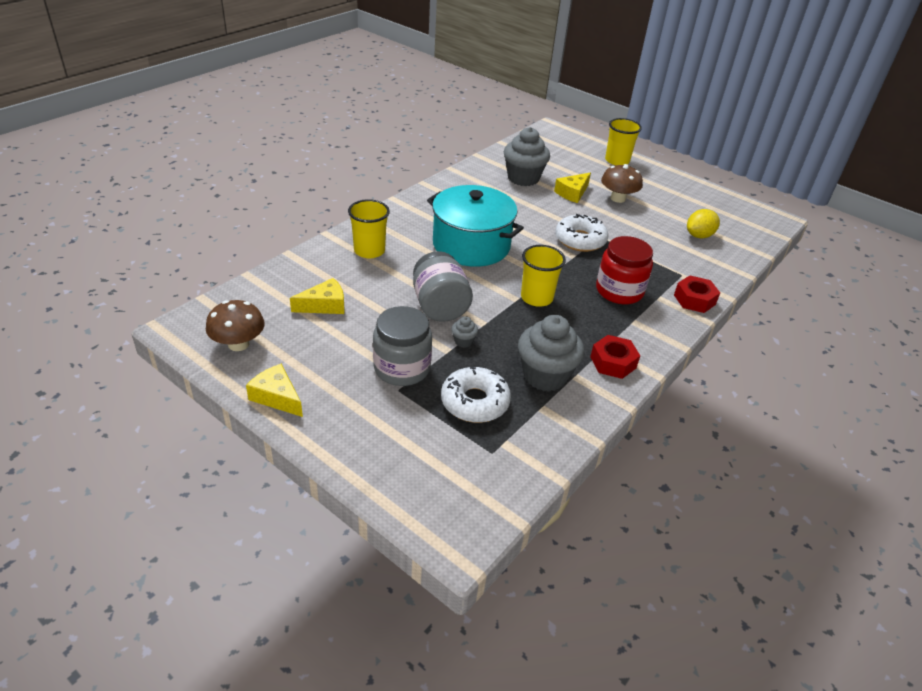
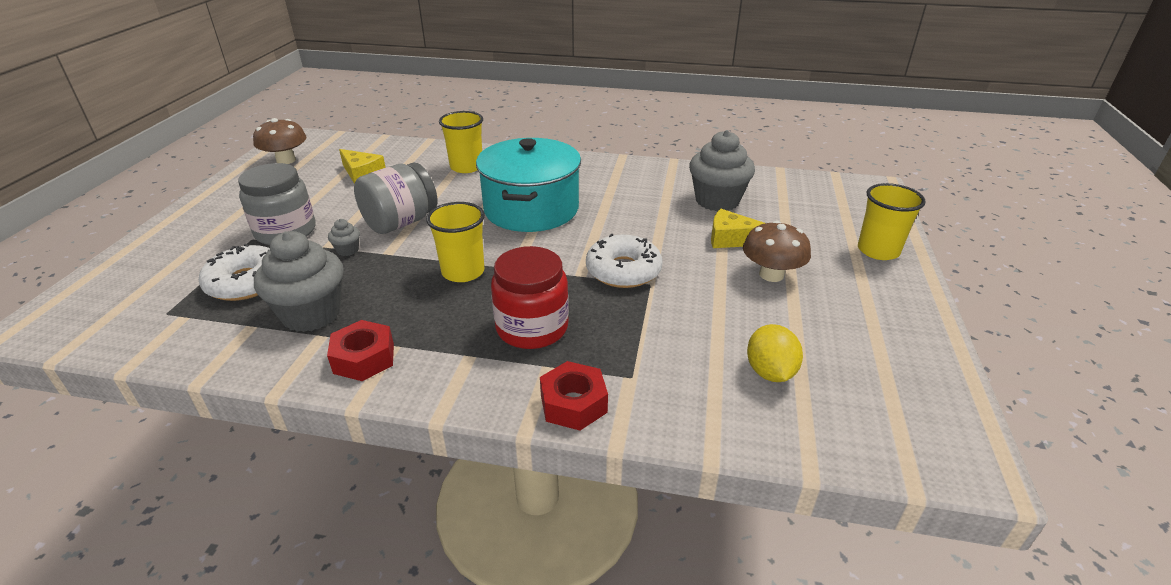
camera: 65 degrees right, 5 degrees down
yellow cheese [246,363,303,417] -> none
yellow lemon [687,209,720,238] -> yellow lemon turned 60 degrees clockwise [747,324,803,382]

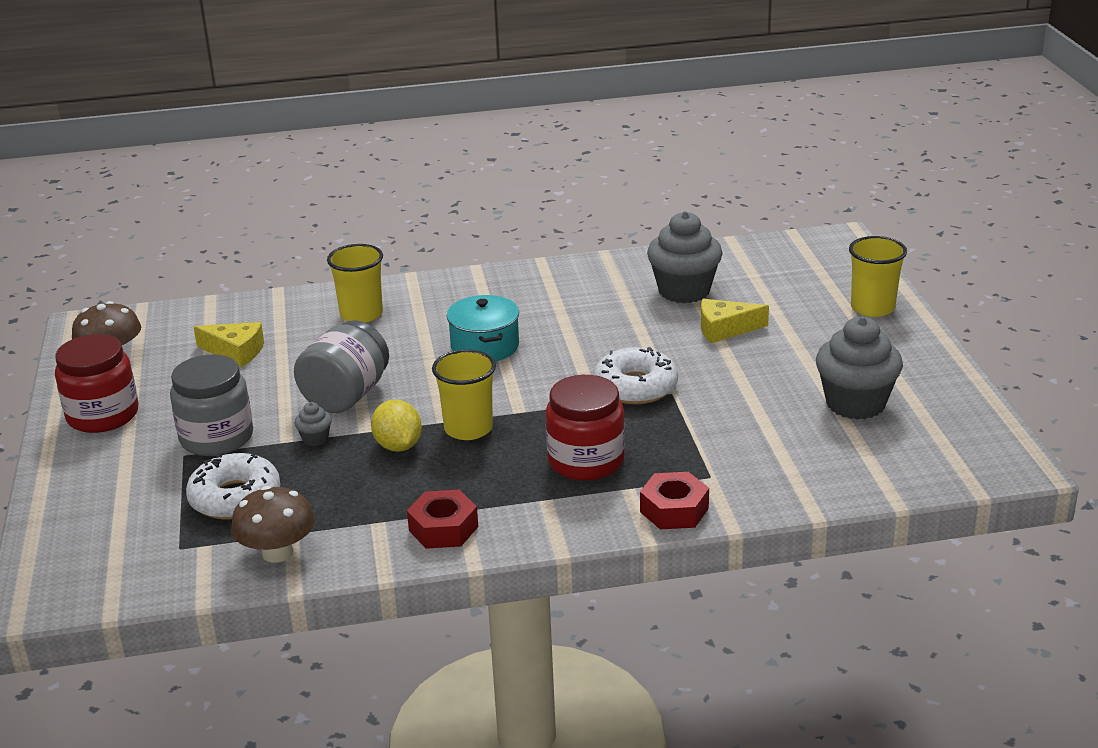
camera: 20 degrees left, 5 degrees down
grey cupcake [254,231,344,332] -> grey cupcake moved to [816,316,903,420]
turquoise pot [476,138,581,232] -> turquoise pot [447,295,519,361], size x0.59
brown mushroom [743,221,811,282] -> brown mushroom moved to [231,486,315,563]
yellow lemon [747,324,803,382] -> yellow lemon moved to [371,399,422,452]
none -> red jar [55,334,139,433]

